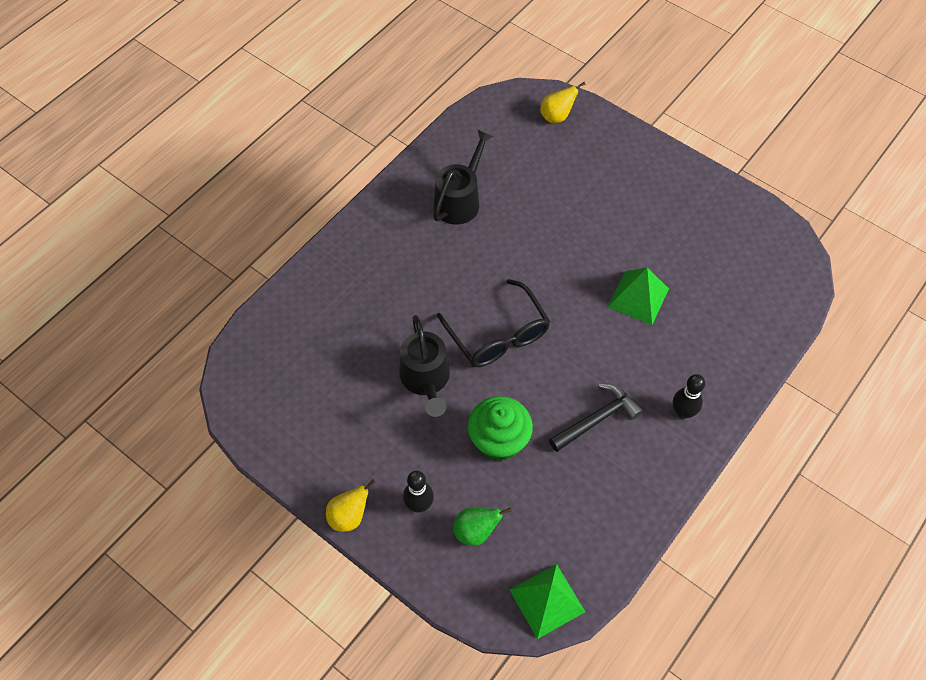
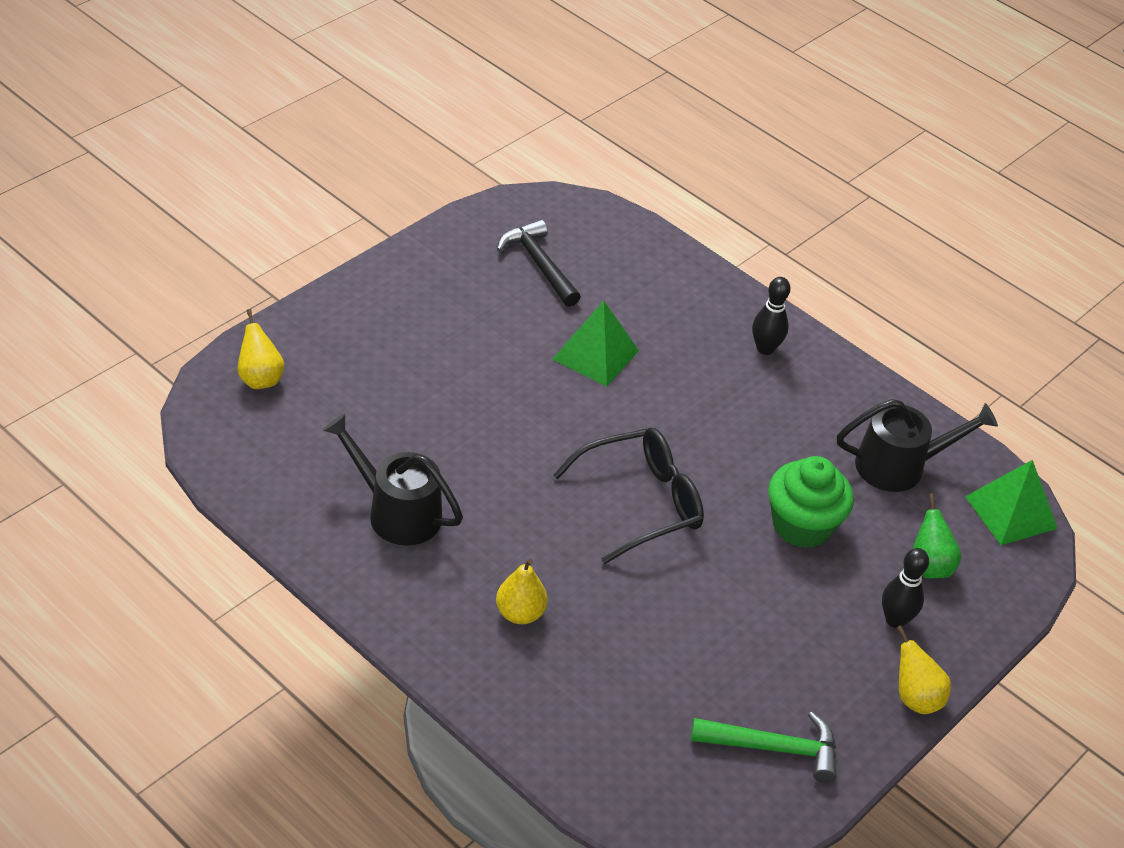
camera: 90 degrees left, 15 degrees down
black watering can [399,315,450,417] -> black watering can moved to [837,399,998,492]
black hammer [549,383,643,452] -> black hammer moved to [497,219,581,307]
none -> yellow pear [496,559,548,624]
none -> green hammer [691,712,836,783]

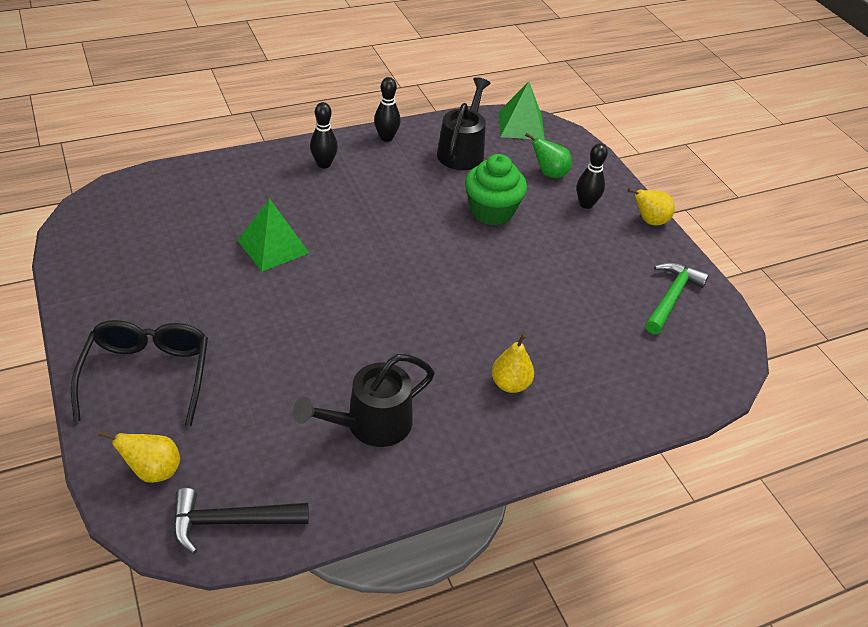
camera: 65 degrees left, 0 degrees up
black hammer [497,219,581,307] -> black hammer moved to [173,488,309,554]
black glasses [553,428,704,564] -> black glasses moved to [71,320,208,426]
none -> black bowling pin [374,77,401,142]

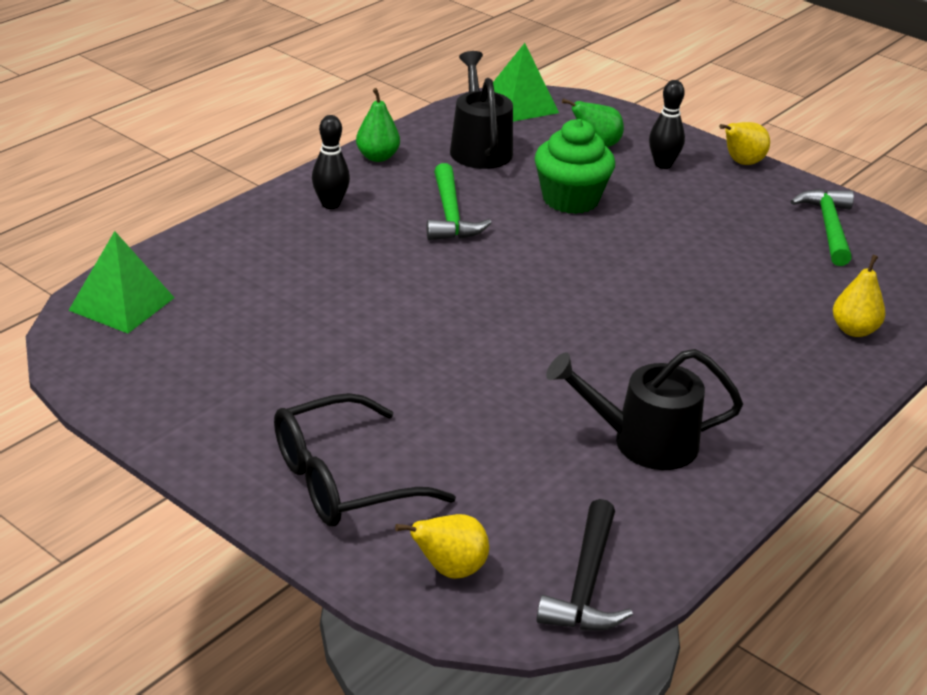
camera: 25 degrees left, 10 degrees down
black glasses [71,320,208,426] -> black glasses turned 90 degrees counterclockwise [274,393,456,526]
black hammer [173,488,309,554] -> black hammer turned 45 degrees counterclockwise [536,499,633,631]
green pyramid [237,199,309,272] -> green pyramid moved to [68,231,175,334]
black watering can [293,354,435,447] -> black watering can turned 60 degrees clockwise [546,349,743,470]
black bowling pin [374,77,401,142] -> green pear [356,88,400,162]
yellow pear [492,334,534,393] -> yellow pear moved to [833,255,886,337]
none -> green hammer [427,163,492,240]

